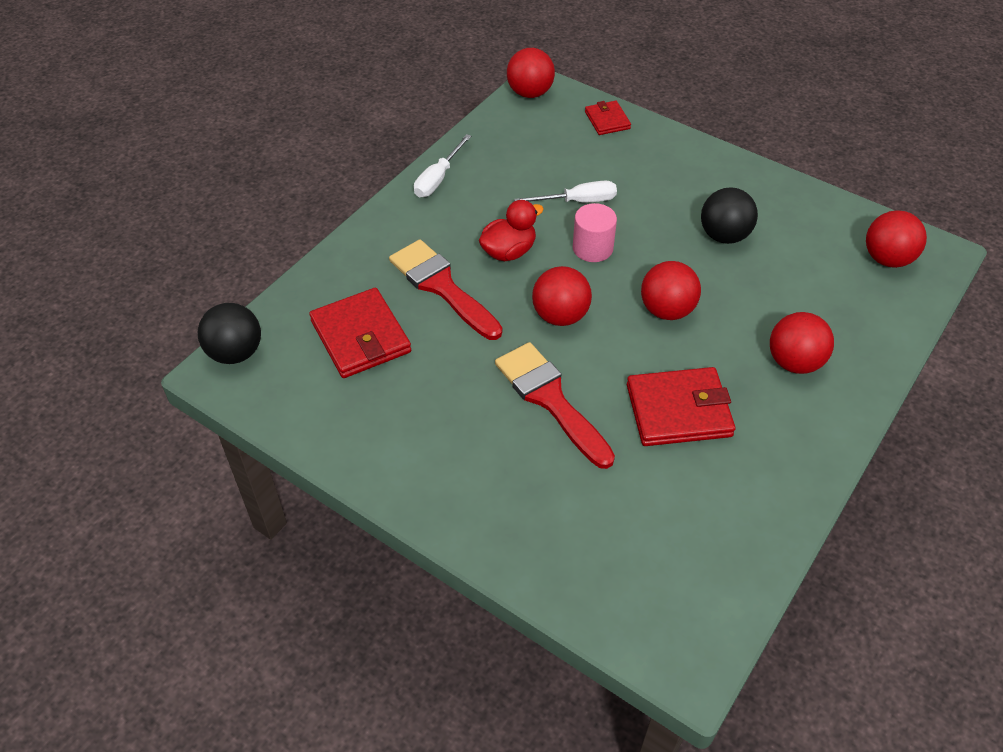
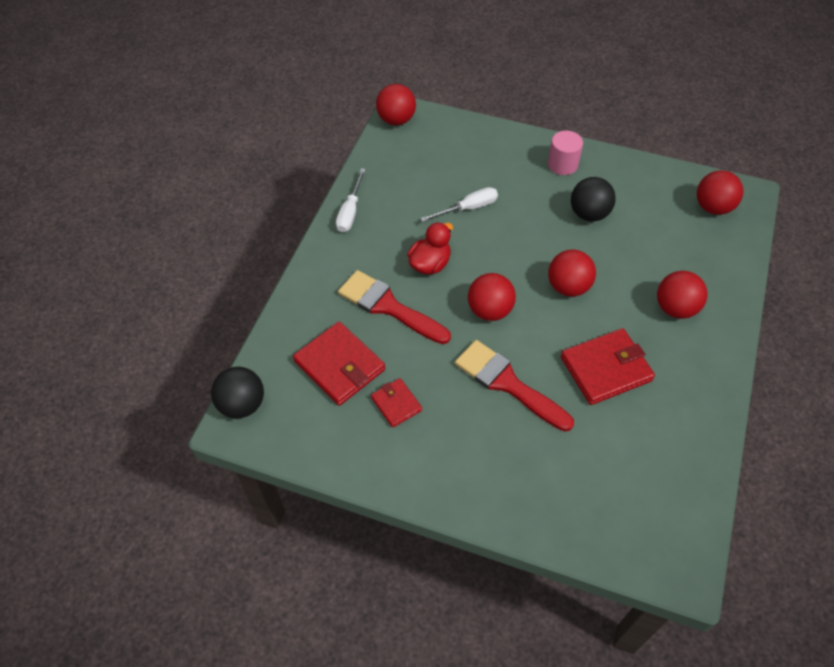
camera: 15 degrees left, 5 degrees up
pink cylinder [573,203,617,262] -> pink cylinder moved to [548,131,583,175]
red wallet [585,101,631,135] -> red wallet moved to [371,378,422,428]

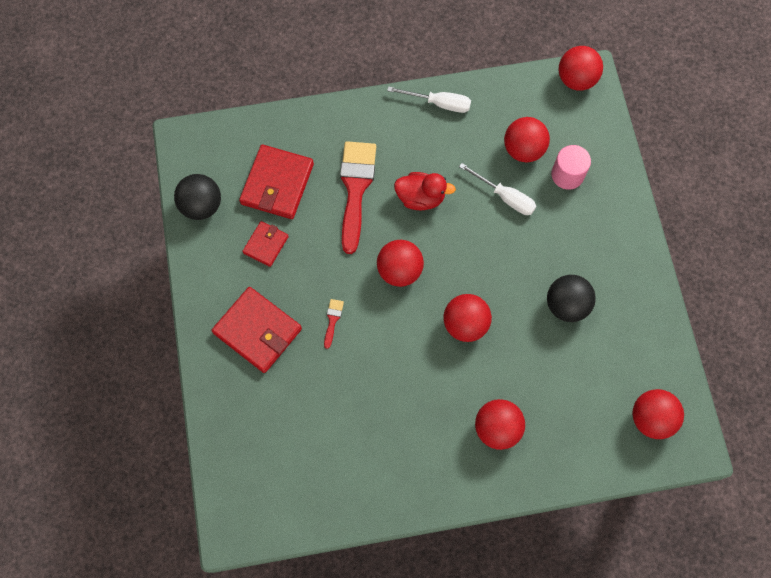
camera: 60 degrees right, 15 degrees up
black ball [211,367,264,418] -> black ball moved to [174,174,221,220]
white screwdriver [336,168,366,232] -> white screwdriver turned 150 degrees counterclockwise [387,86,471,113]
red brush [455,340,574,432] -> red brush [324,299,344,349], size x0.41
pink cylinder [548,131,583,175] -> pink cylinder moved to [551,145,591,190]
red wallet [561,328,655,405] -> red wallet moved to [212,287,302,373]
none -> red ball [504,117,550,162]

